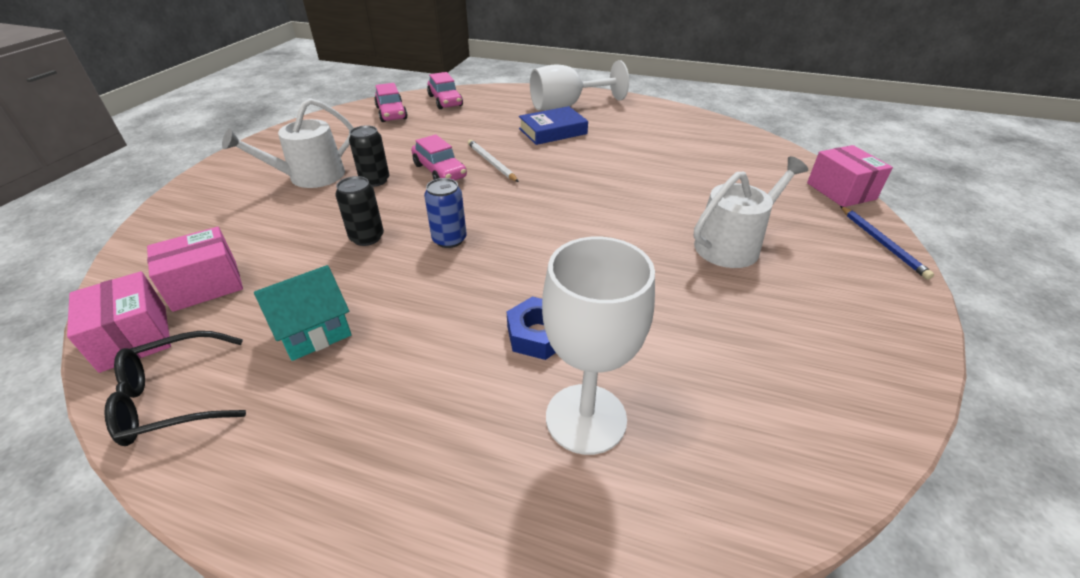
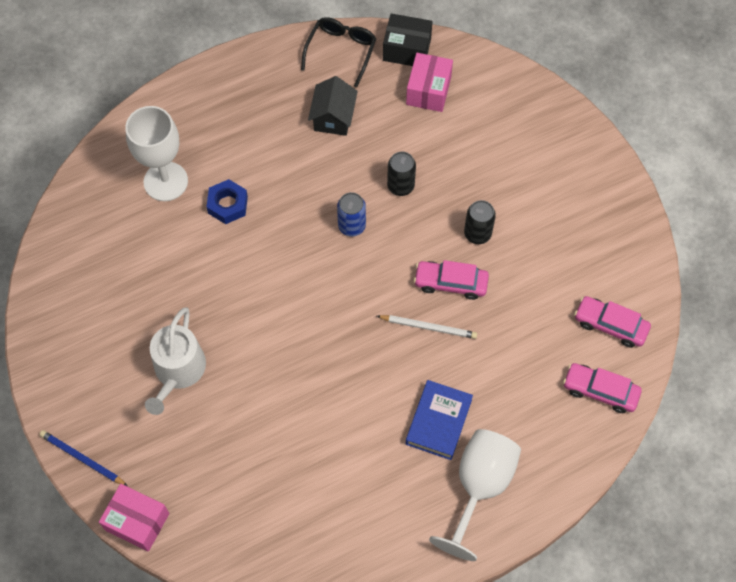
camera: 135 degrees right, 25 degrees up
pink box [67,271,171,373] -> black box [383,14,432,66]
white watering can [222,98,354,188] -> none
turquoise house [254,265,352,361] -> black house [308,76,358,136]

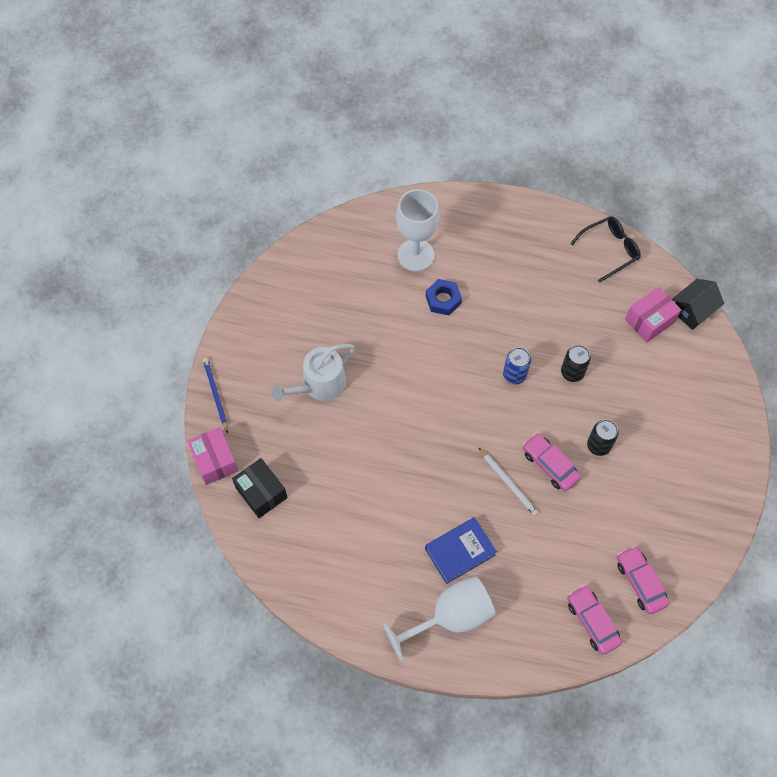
camera: 40 degrees right, 0 degrees up
black house [308,76,358,136] -> black house moved to [672,279,724,330]
black box [383,14,432,66] -> black box moved to [232,458,288,518]

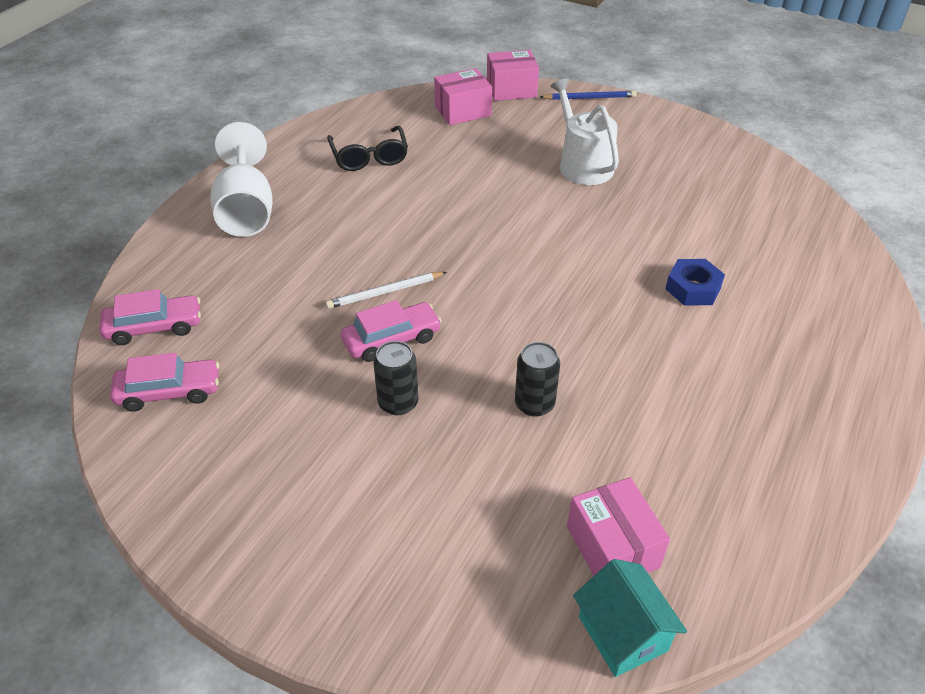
camera: 105 degrees right, 20 degrees down
black box [232,458,288,518] -> pink box [434,68,492,125]
white goblet [396,189,439,271] -> none
blue book [425,517,497,584] -> none
blue can [503,347,531,384] -> none
black glasses [570,216,641,283] -> black glasses moved to [327,126,408,171]
black house [672,279,724,330] -> turquoise house [573,559,687,677]

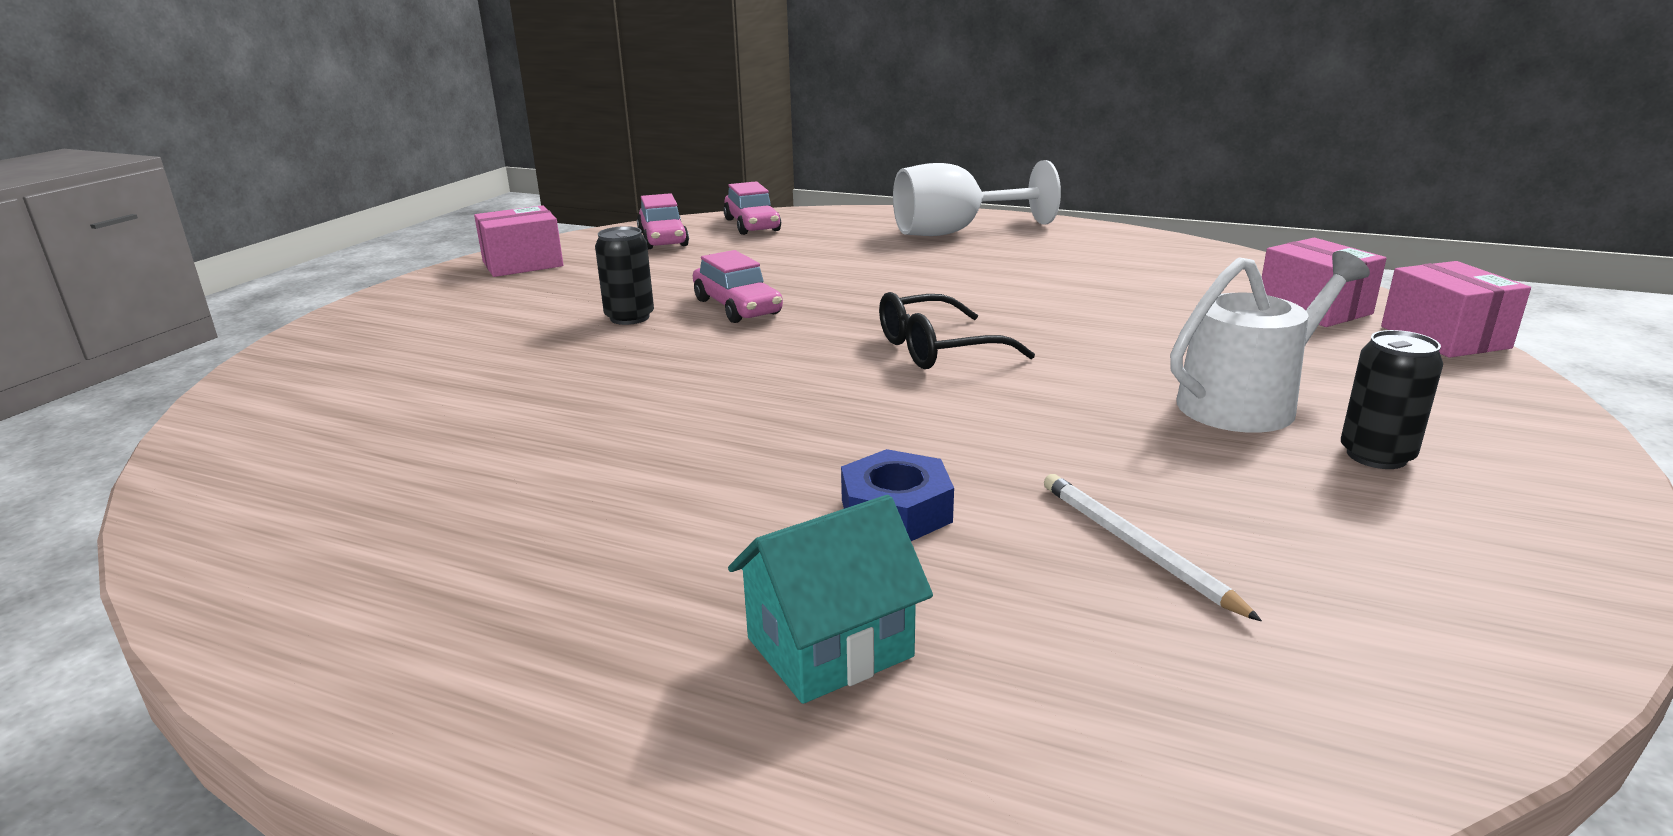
camera: 85 degrees right, 20 degrees down
white pencil [325,272,447,309] -> white pencil moved to [1044,474,1262,621]
black glasses [327,126,408,171] -> black glasses moved to [879,292,1035,369]
black can [515,342,560,417] -> black can moved to [1341,330,1443,469]
blue pencil [540,90,637,100] -> none
pink box [567,477,670,575] -> pink box moved to [474,205,563,277]
turquoise house [573,559,687,677] -> turquoise house moved to [728,495,933,704]

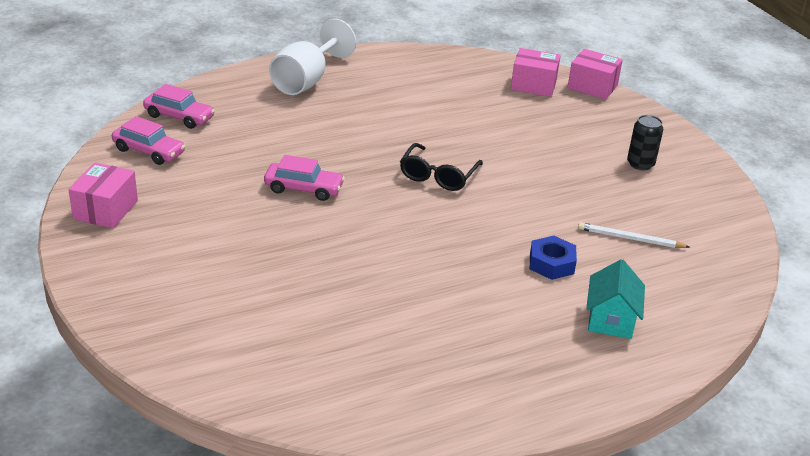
camera: 50 degrees left, 10 degrees up
black can [595,226,654,325] -> none
white watering can [1170,251,1370,433] -> none

